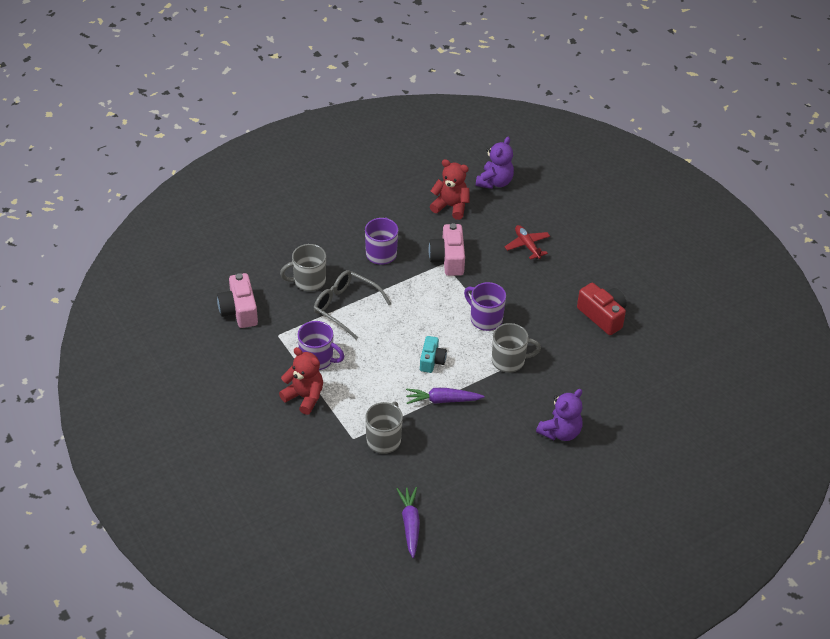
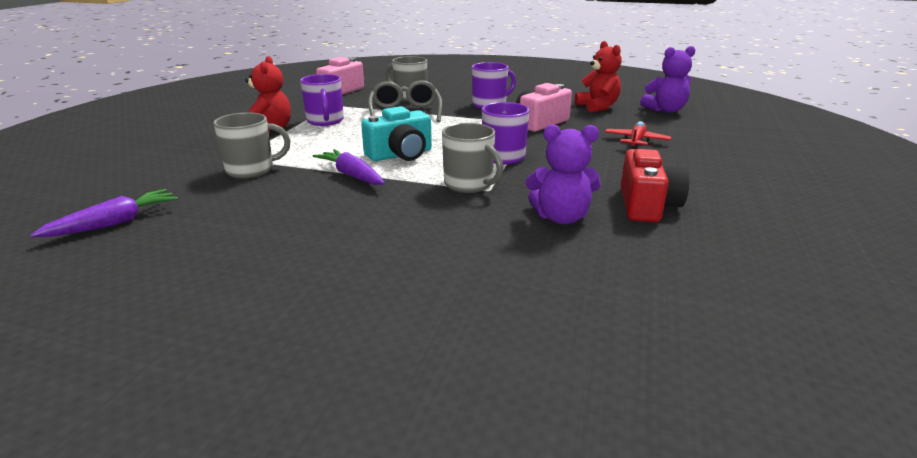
camera: 50 degrees right, 20 degrees down
turquoise camera [420,336,447,373] -> turquoise camera [361,106,432,161], size x1.53
purple teddy bear [536,389,583,441] -> purple teddy bear moved to [526,124,601,224]

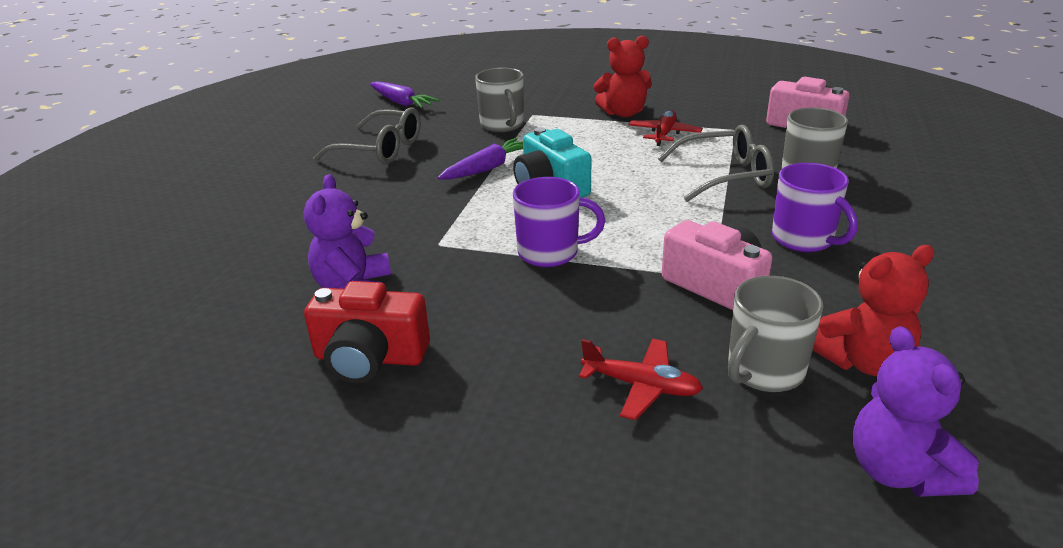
camera: 90 degrees right, 5 degrees up
purple mug [300,74,344,126] -> red plane [629,110,703,146]
grey mug [442,123,504,193] -> grey mug moved to [728,276,823,392]
none -> grey glasses [313,107,421,164]

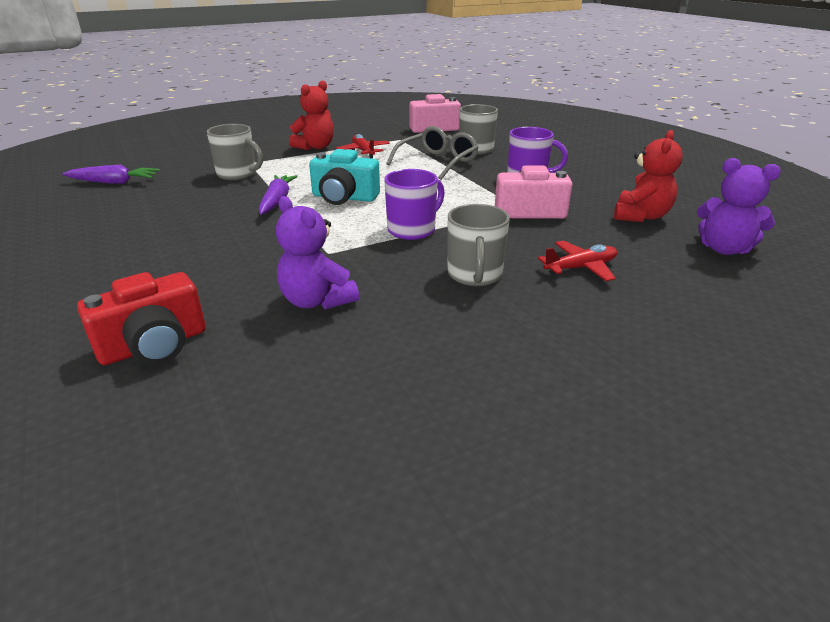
camera: 45 degrees left, 0 degrees up
red camera [304,281,430,383] -> red camera moved to [77,272,206,365]
grey glasses [313,107,421,164] -> none
grey mug [728,276,823,392] -> grey mug moved to [448,204,510,286]

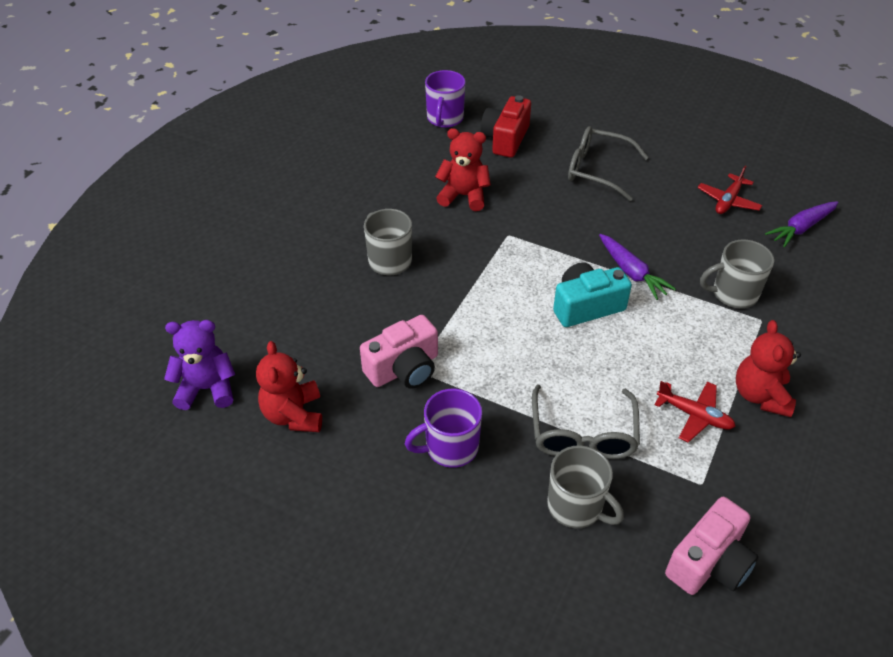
camera: 145 degrees right, 15 degrees up
purple teddy bear [276,196,359,310] -> red teddy bear [435,128,491,211]
purple mug [384,169,445,240] -> purple mug moved to [425,70,466,128]
red plane [538,240,617,281] -> red plane moved to [698,166,762,214]
none -> grey glasses [568,126,649,201]

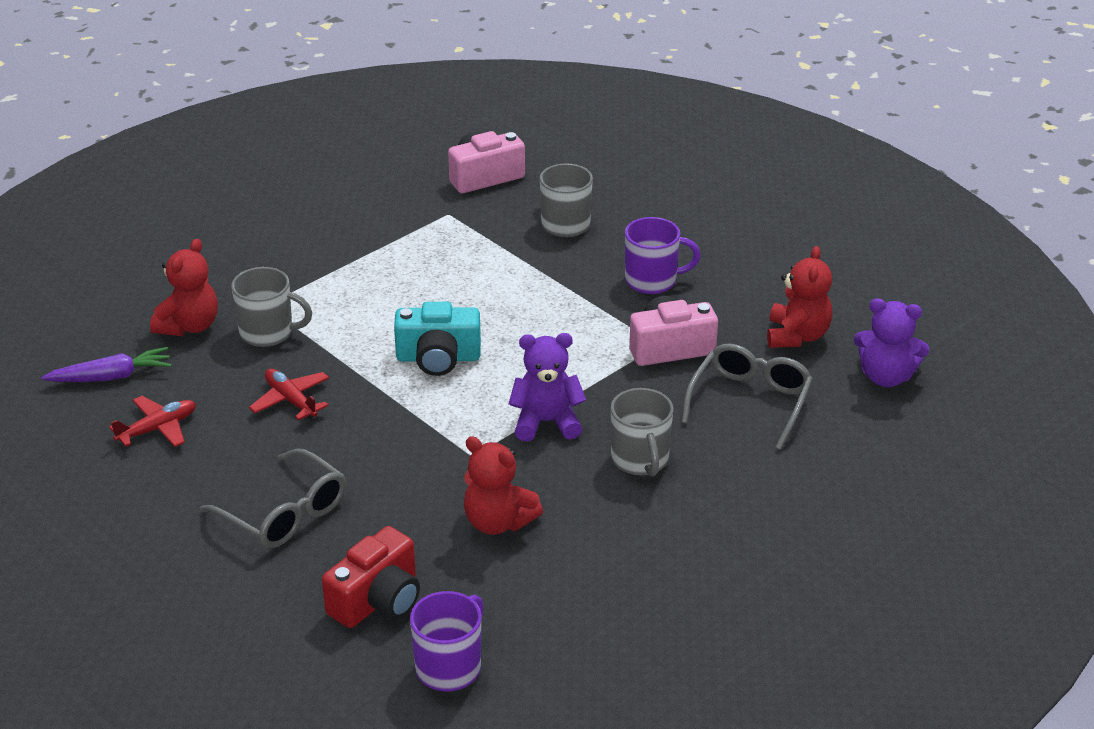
camera: 160 degrees left, 10 degrees down
grey glasses [532,384,640,459] -> grey glasses moved to [681,343,813,450]
purple carrot [599,234,676,300] -> none
red plane [655,381,736,443] -> red plane moved to [249,369,329,420]
red teddy bear [736,320,801,417] -> red teddy bear moved to [150,239,218,336]
none -> purple teddy bear [509,333,586,442]

